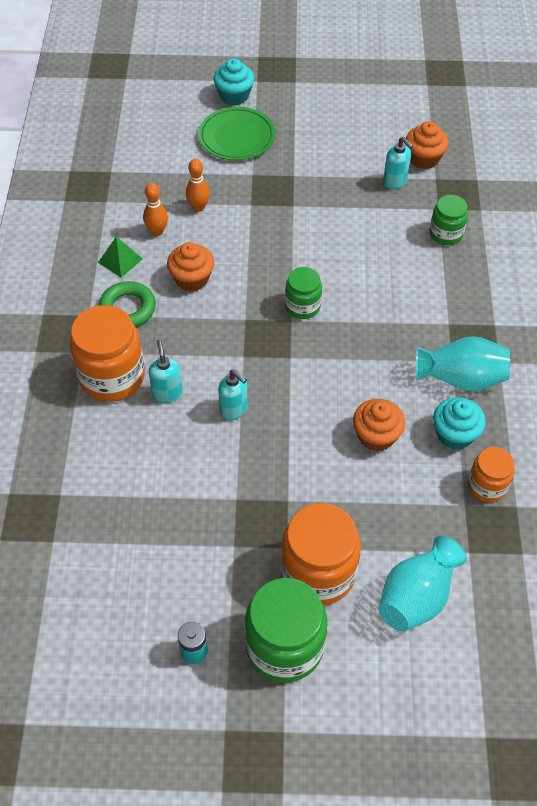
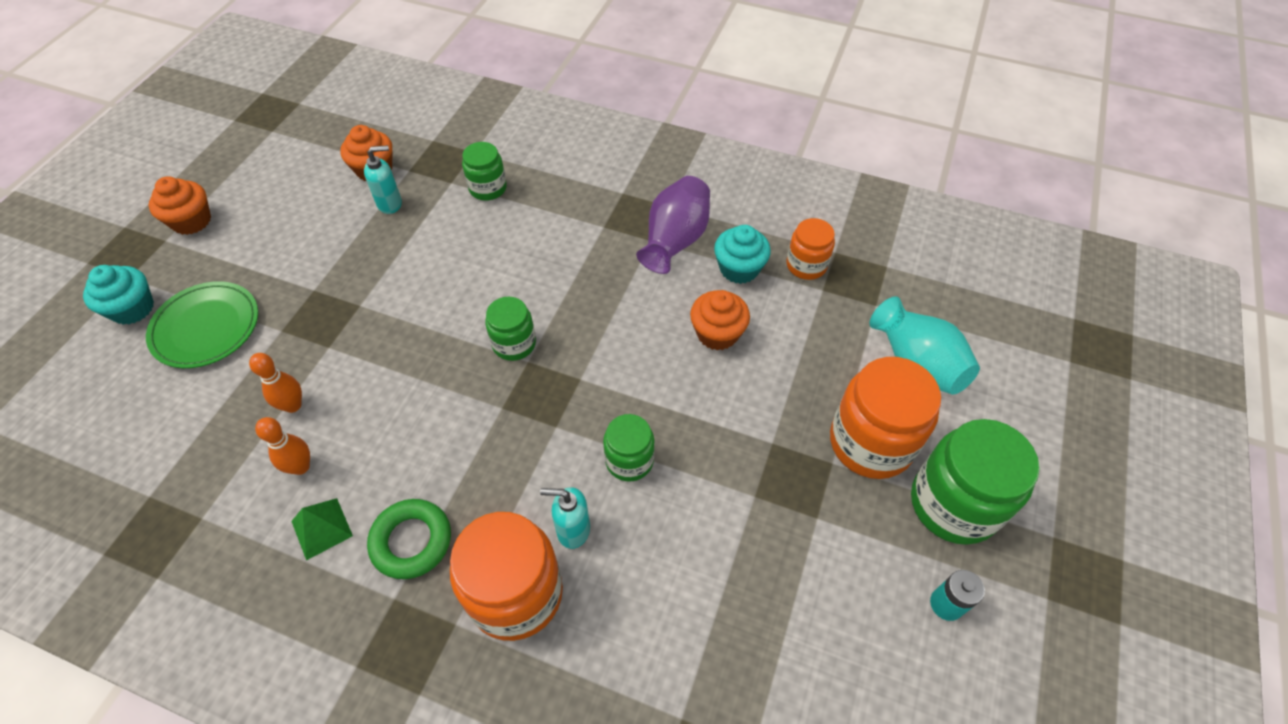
camera: 70 degrees left, 0 degrees up
orange cupcake [167,242,214,292] -> orange cupcake moved to [149,177,211,235]
turquoise soap dispenser [218,370,248,420] -> green jar [603,414,655,482]
turquoise vase [416,336,510,391] -> purple vase [636,176,710,274]

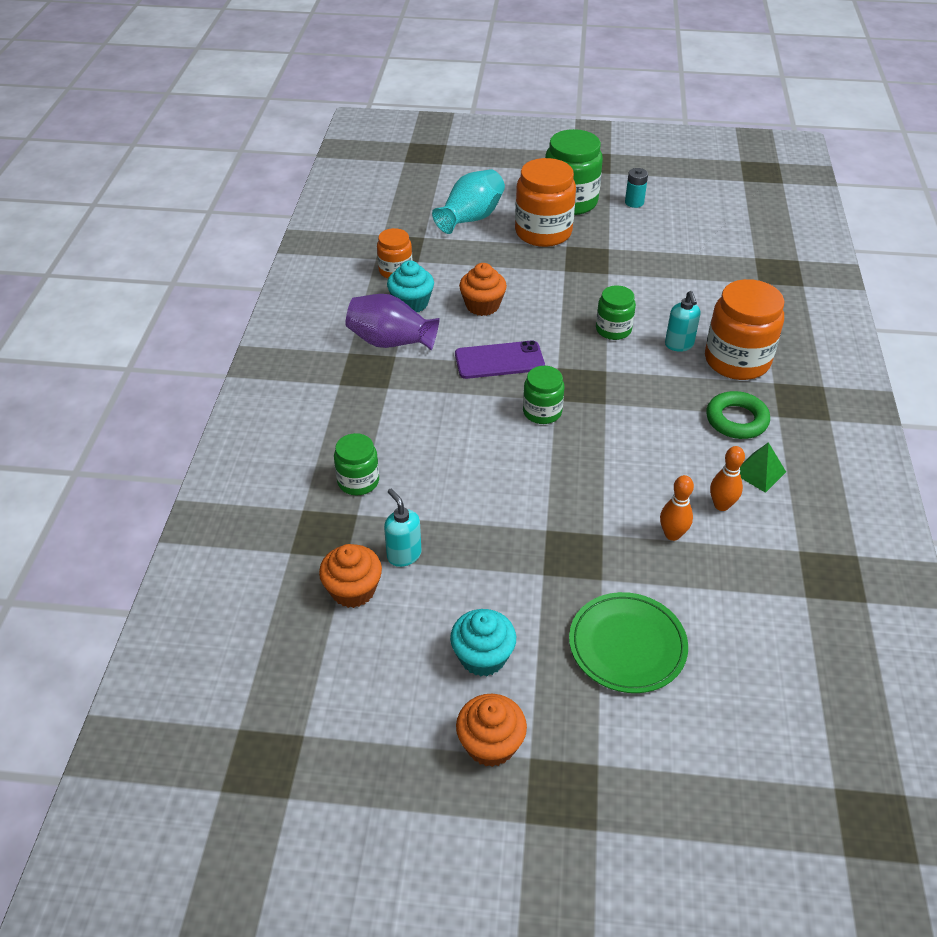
camera: 105 degrees left, 10 degrees down
turquoise cupcake [83,265,154,325] -> turquoise cupcake moved to [450,609,516,676]
none -> purple phone [455,340,545,379]

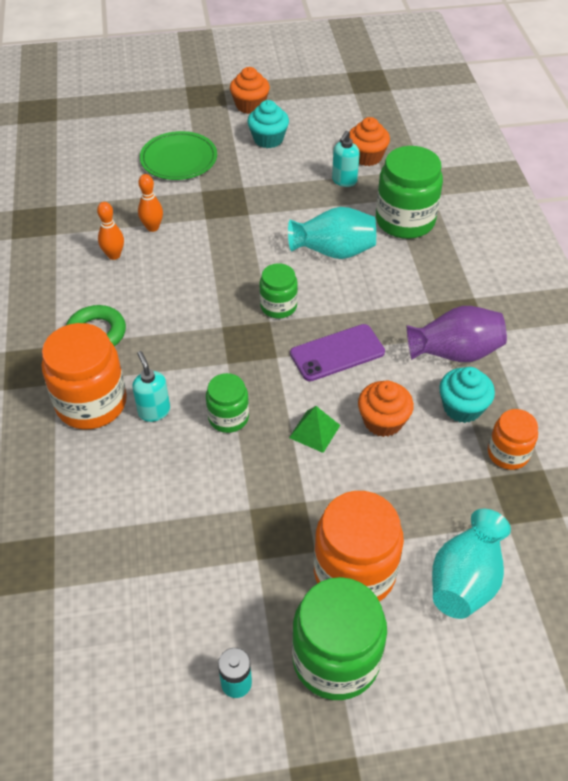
camera: 165 degrees right, 5 degrees up
green jar [334,433,379,495] -> green jar [376,146,443,239], size x1.77
turquoise soap dispenser [384,489,422,567] -> turquoise soap dispenser turned 75 degrees clockwise [332,131,360,187]
green pyramid [740,442,786,493] -> green pyramid moved to [289,406,340,453]
none -> turquoise vase [288,207,376,259]

